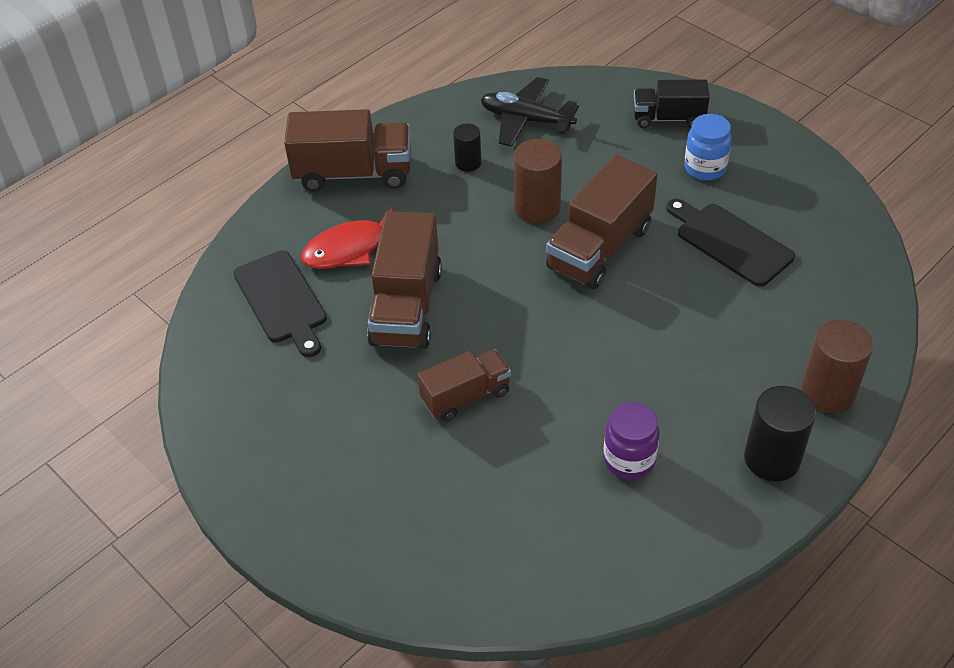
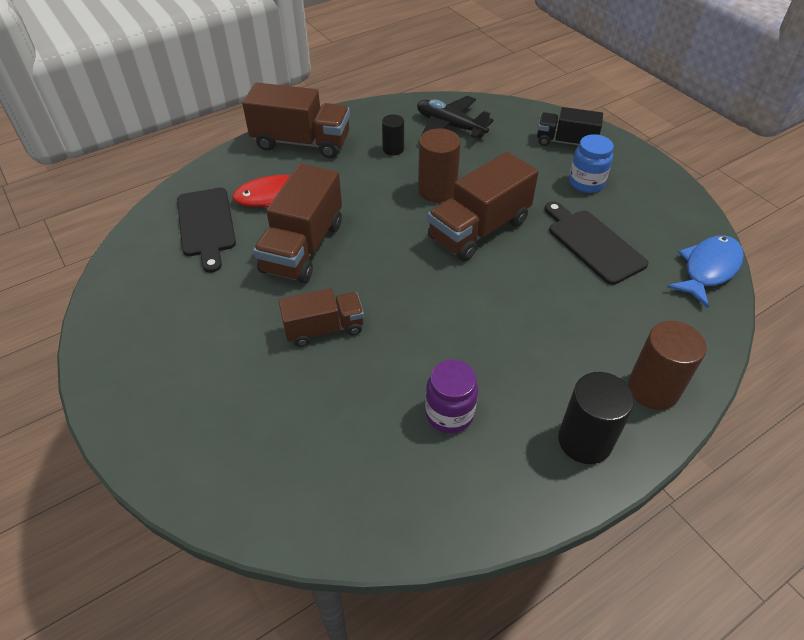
camera: 10 degrees right, 0 degrees up
none -> blue fish [667,235,744,308]

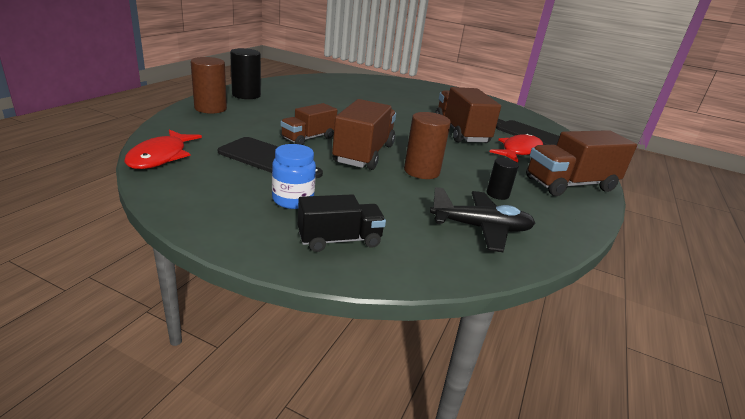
camera: 145 degrees right, 20 degrees down
brown truck [279,288,364,347] -> brown truck moved to [281,103,337,145]
purple jar [425,360,478,433] -> none
blue fish [667,235,744,308] -> red fish [124,129,202,169]

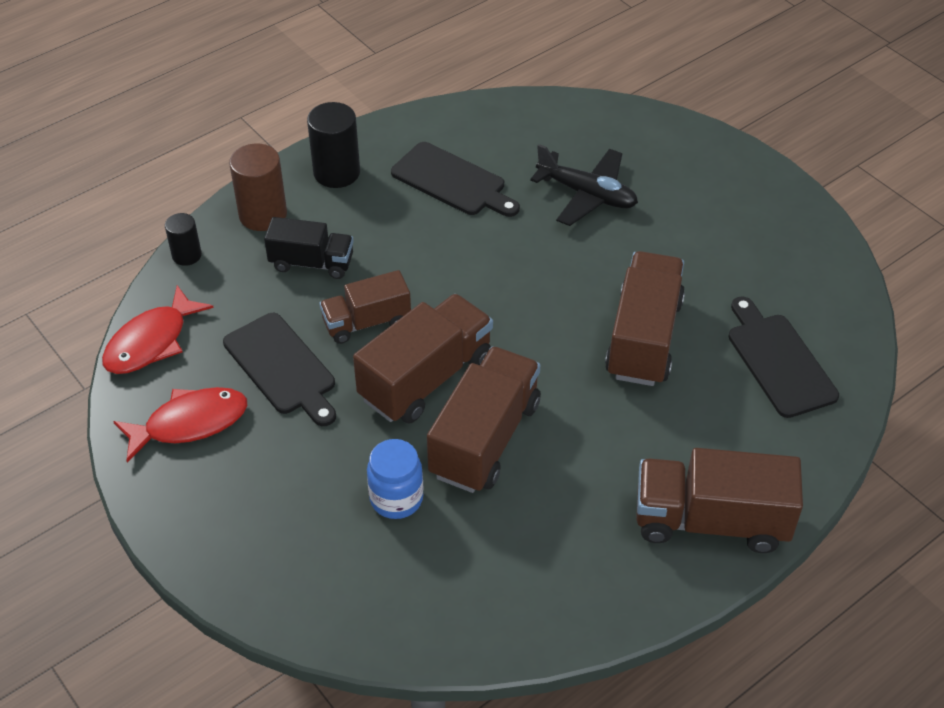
camera: 30 degrees right, 20 degrees up
blue jar [272,144,316,209] -> blue jar moved to [367,439,424,519]
black truck [298,194,386,252] -> black truck moved to [264,217,354,279]
brown cylinder [404,112,451,179] -> brown truck [427,346,541,493]
black plane [430,187,535,252] -> black plane moved to [530,144,638,226]
black cylinder [487,158,519,200] -> black cylinder moved to [165,213,202,266]
red fish [490,133,543,163] -> red fish moved to [113,387,247,462]
none -> black cutting board [391,142,520,217]

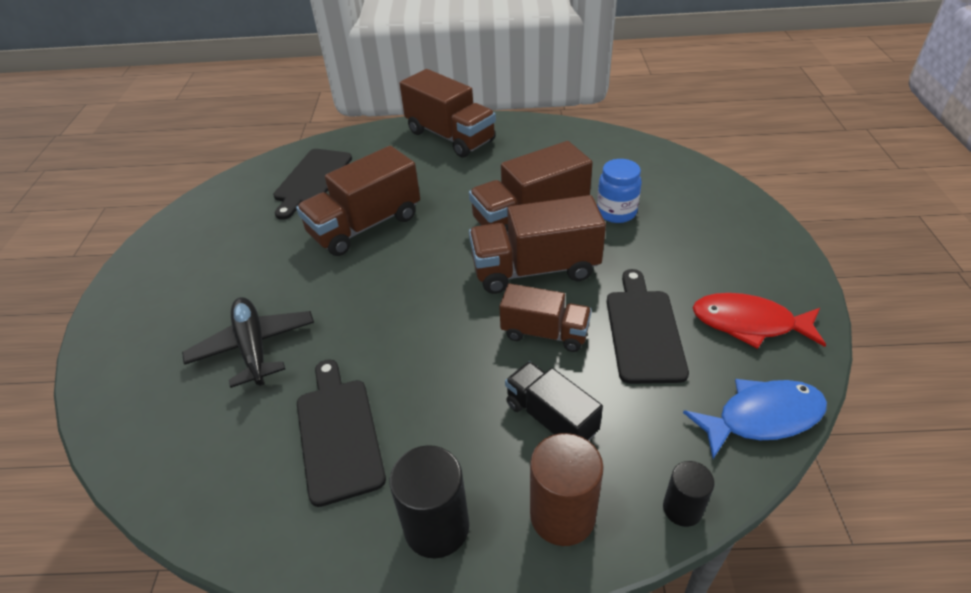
camera: 140 degrees left, 5 degrees down
red fish [102,285,214,374] -> blue fish [683,379,827,459]

